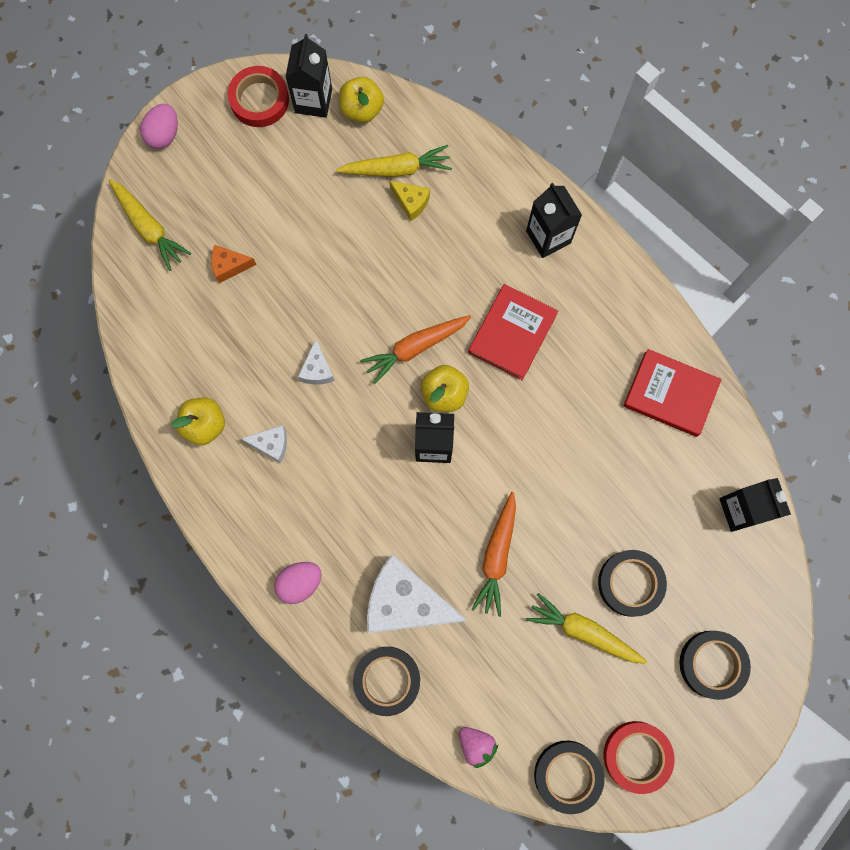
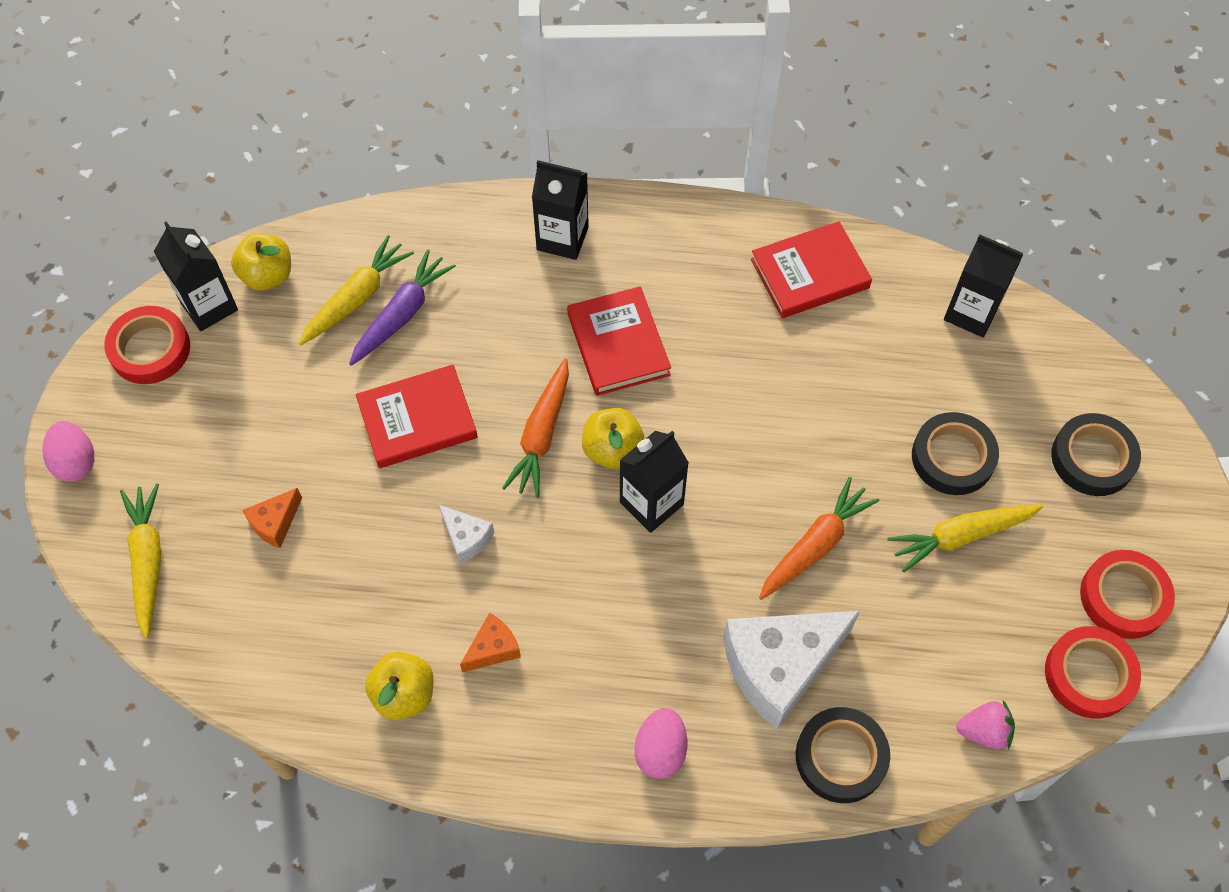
camera: 45 degrees left, 15 degrees down
yellow carrot [109,179,191,271] -> yellow carrot turned 105 degrees counterclockwise [120,483,161,638]
white cheese [241,425,287,463] -> orange cheese [460,613,521,673]
yellow cheese [390,181,430,221] -> purple carrot [349,249,456,366]
orange carrot [471,492,516,617] -> orange carrot turned 105 degrees counterclockwise [759,477,879,600]
black tape [534,741,605,814] -> red tape [1045,626,1141,719]
none -> red book [356,365,478,468]

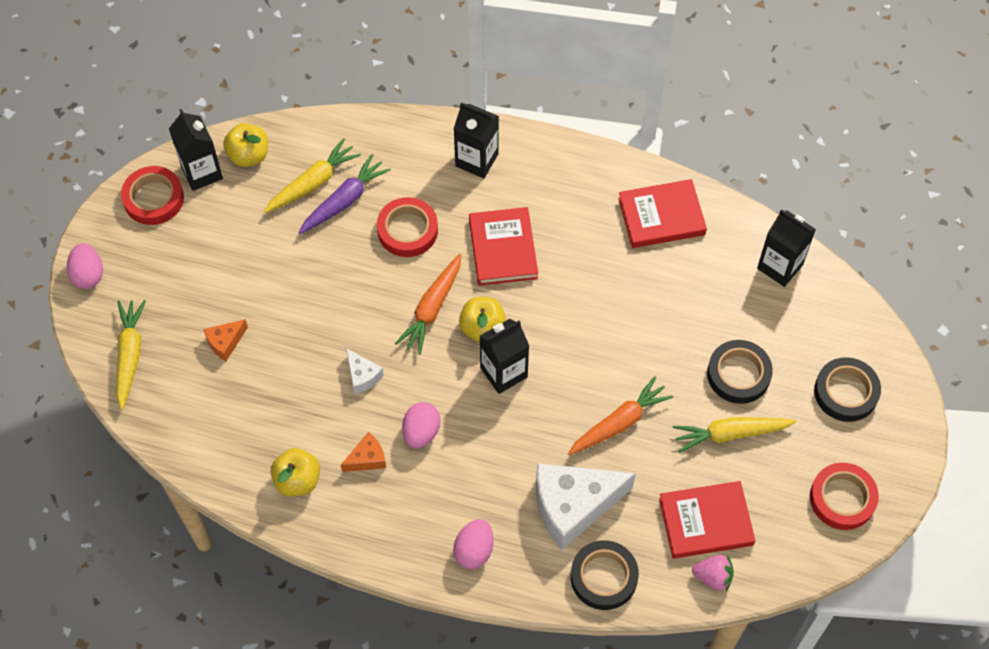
camera: 10 degrees right, 0 degrees up
red book [356,365,478,468] -> red book moved to [659,481,755,559]
red tape [1045,626,1141,719] -> red tape moved to [377,197,438,257]
none -> pink egg [402,402,440,448]

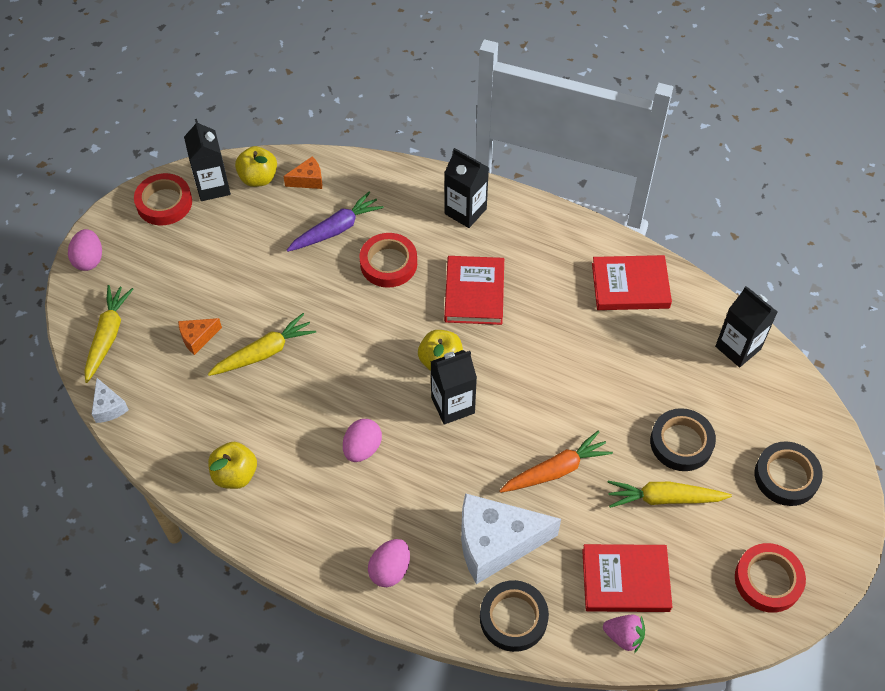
camera: 10 degrees right, 5 degrees down
yellow carrot [264,138,361,213] -> yellow carrot moved to [208,313,316,376]
orange cheese [341,432,386,472] -> orange cheese moved to [283,156,322,189]
white cheese [346,348,384,394] -> white cheese moved to [92,378,129,423]
orange carrot [395,254,461,355] -> none

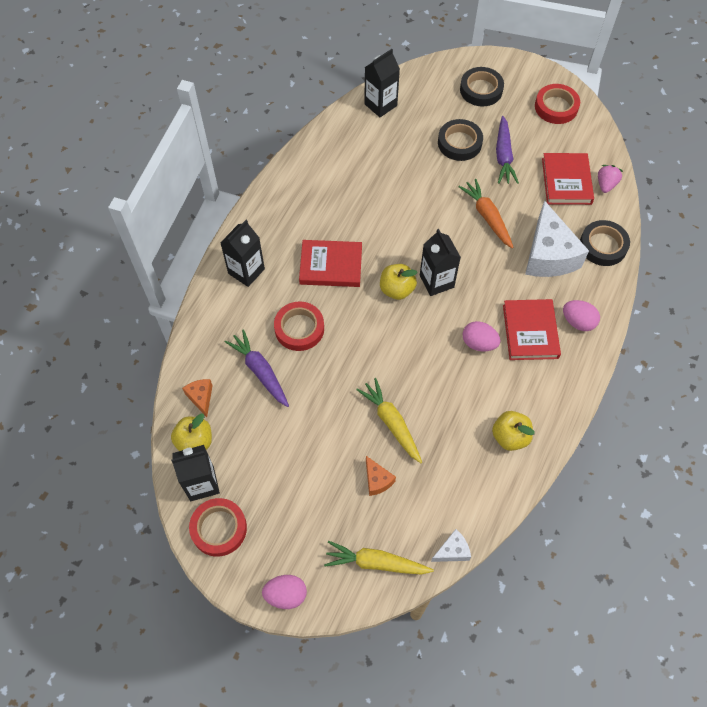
camera: 90 degrees left, 5 degrees up
red book [592,255,672,310] -> red book moved to [503,299,561,360]
yellow carrot [607,481,732,508] -> purple carrot [496,116,519,184]

